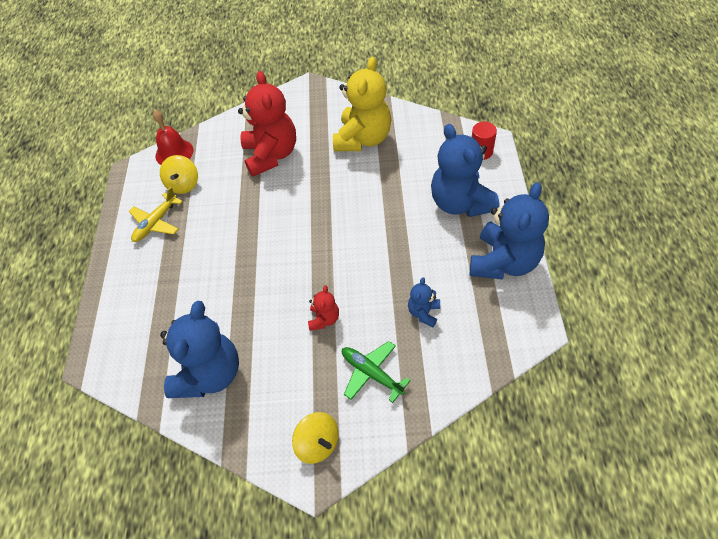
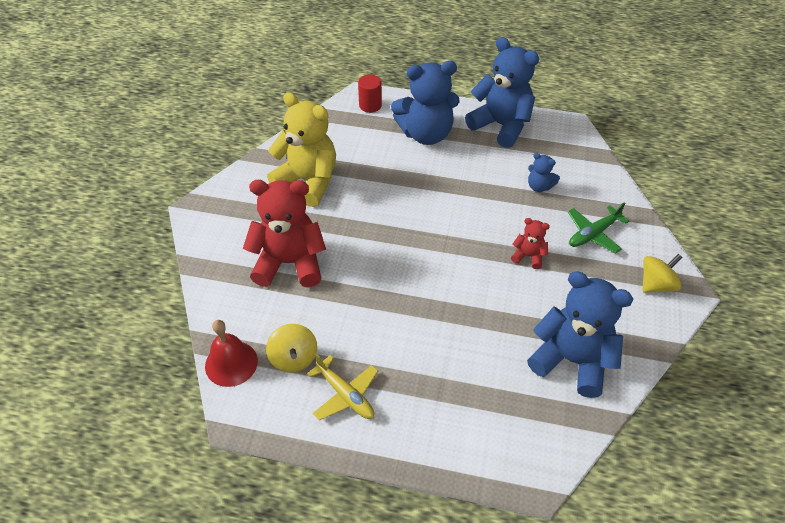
camera: 80 degrees left, 5 degrees down
yellow spinning top [160,155,198,194] -> yellow spinning top turned 60 degrees clockwise [266,324,317,373]

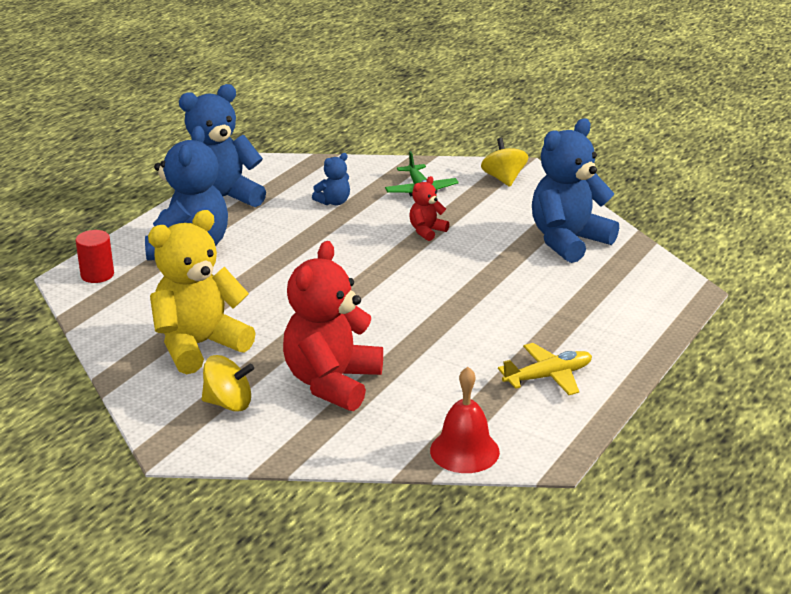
camera: 70 degrees left, 20 degrees down
yellow spinning top [266,324,317,373] -> yellow spinning top moved to [202,355,254,412]

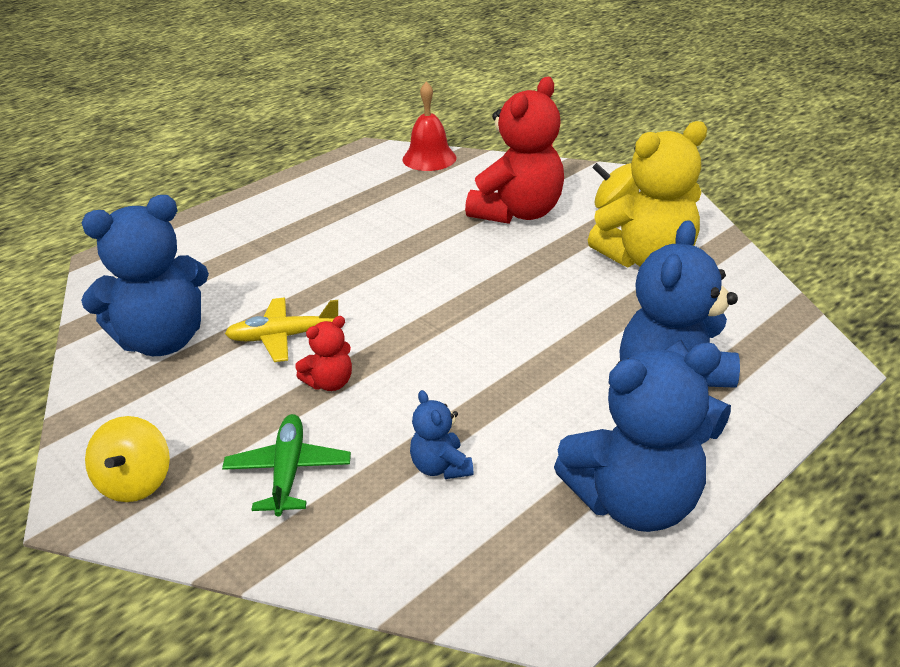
camera: 165 degrees left, 5 degrees up
red cylinder [76,230,114,283] -> none
blue teddy bear [312,153,350,206] -> blue teddy bear turned 90 degrees counterclockwise [410,390,474,479]
yellow plane [498,343,592,395] -> yellow plane moved to [225,298,338,362]

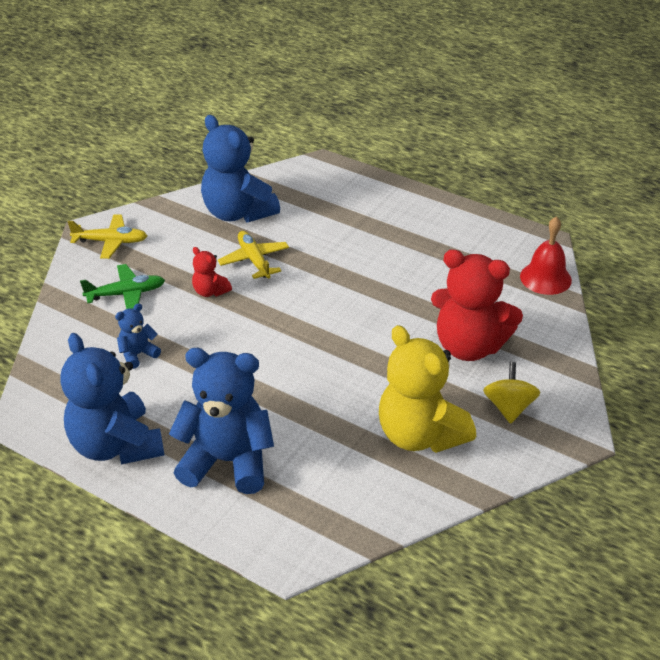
camera: 75 degrees right, 5 degrees up
yellow spinning top [85,416,170,502] -> yellow plane [68,215,147,259]

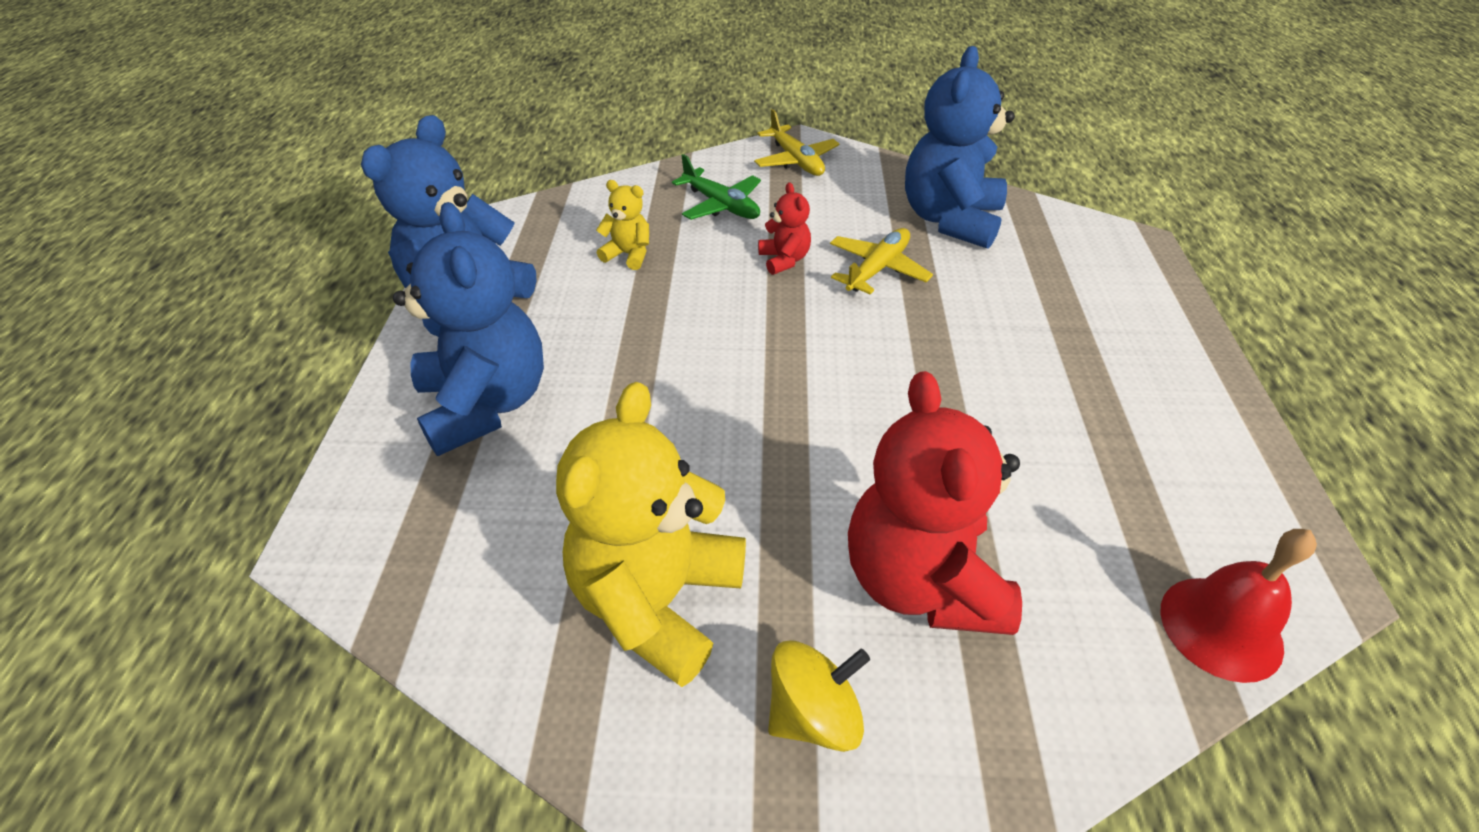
camera: 60 degrees right, 5 degrees up
blue teddy bear [115,303,161,369] -> yellow teddy bear [596,180,649,270]
red teddy bear [192,247,232,297] -> red teddy bear turned 150 degrees clockwise [758,182,811,275]

